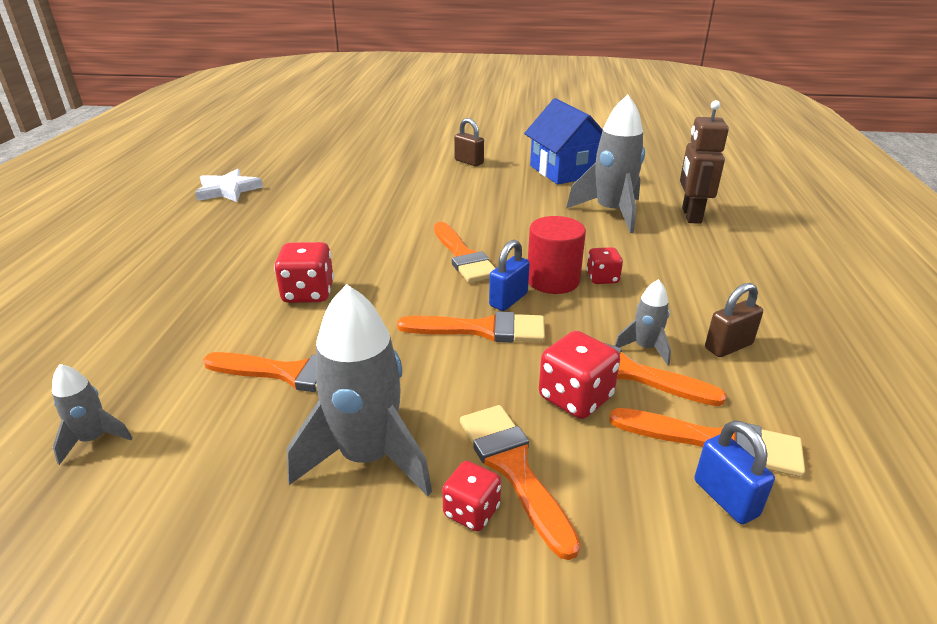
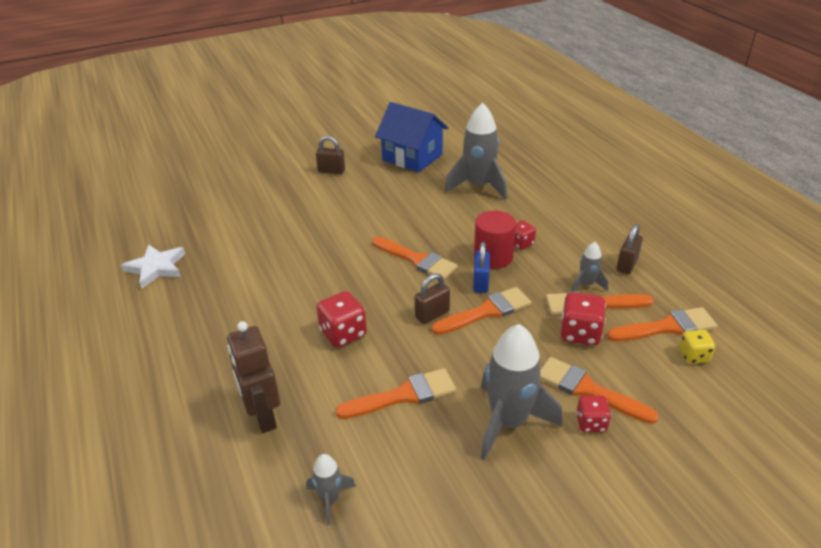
camera: 30 degrees left, 5 degrees up
brown robot [680,100,729,224] -> brown robot moved to [227,321,280,433]
blue padlock [695,420,775,524] -> yellow dice [679,330,715,364]
none -> brown padlock [415,273,450,324]

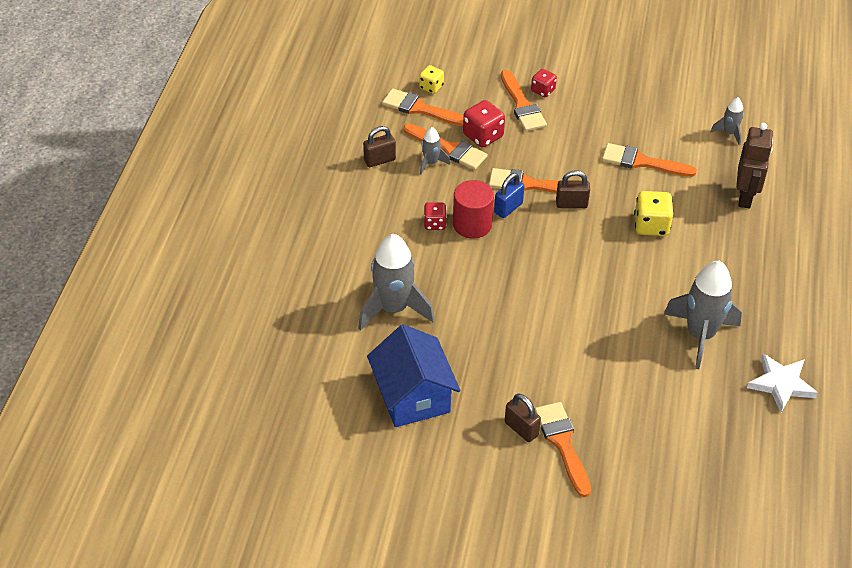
camera: 145 degrees left, 10 degrees up
red dice [316,291,367,347] -> yellow dice [634,191,673,236]
orange brush [372,237,458,280] -> orange brush moved to [535,402,591,497]
grey rocket [481,324,562,460] -> grey rocket moved to [664,261,742,369]

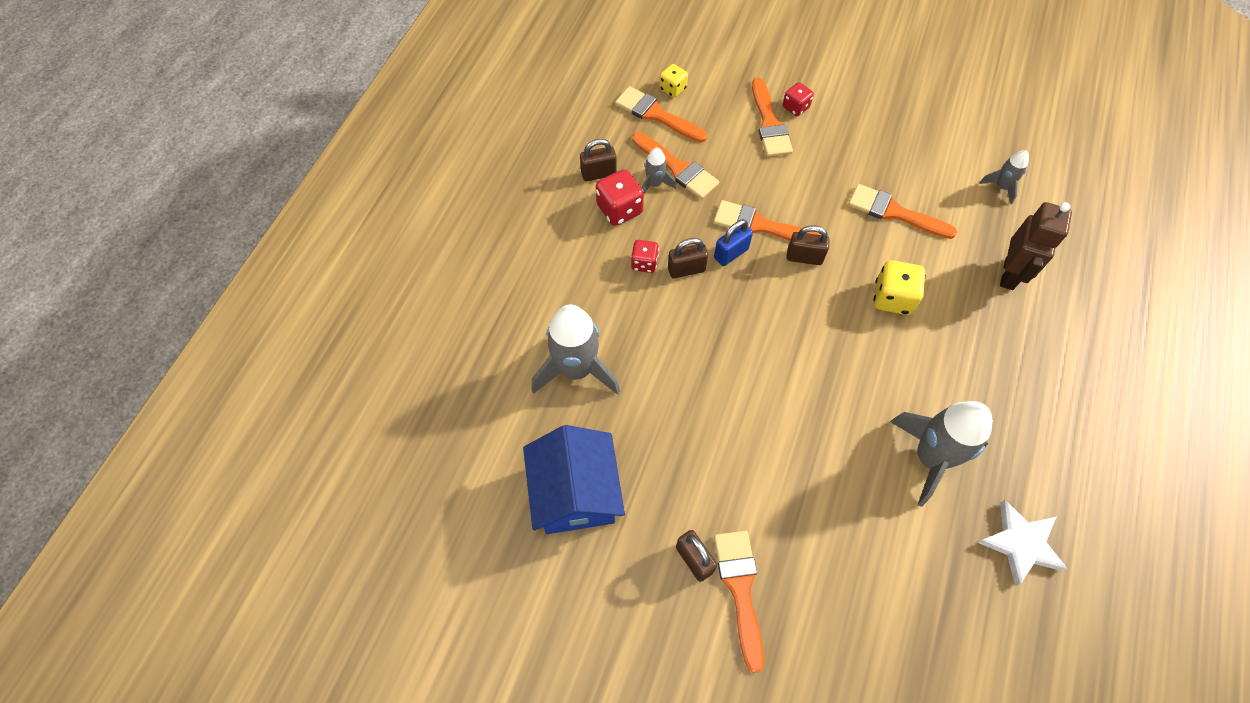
camera: 10 degrees right, 15 degrees up
red cylinder [453,180,494,239] -> brown padlock [668,238,708,278]
red dice [463,100,505,147] -> red dice moved to [596,169,644,226]

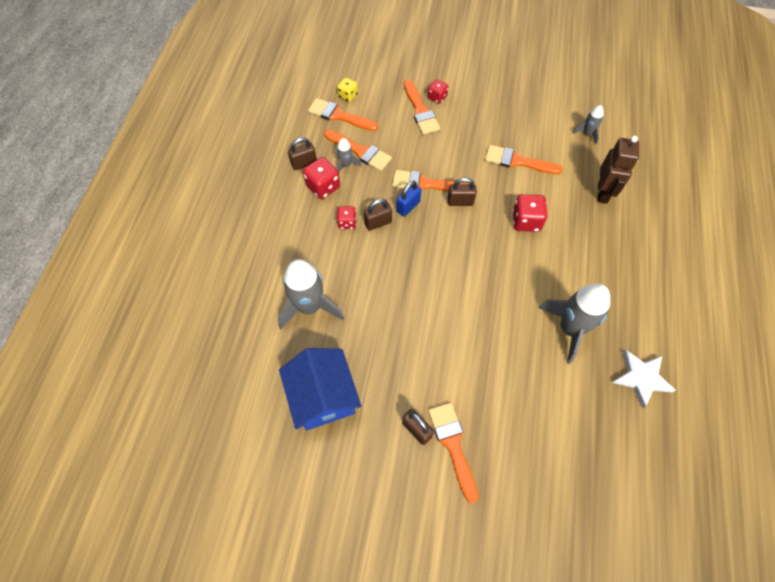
camera: 10 degrees left, 0 degrees up
yellow dice [873,260,926,315] -> red dice [512,194,547,232]

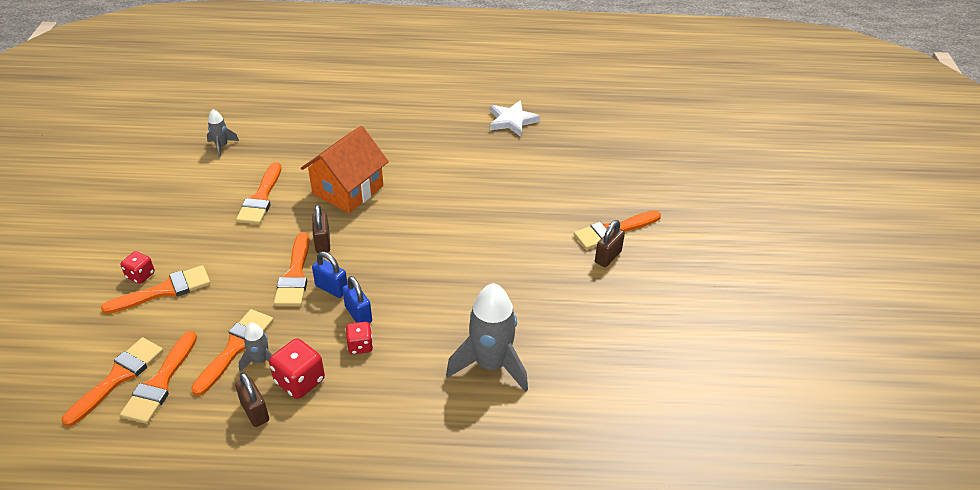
camera: 100 degrees left, 20 degrees down
blue house [279,348,361,431] -> none
yellow dice [337,78,358,102] -> orange brush [62,337,163,427]
brown padlock [364,199,392,231] -> blue padlock [342,276,372,323]
red dice [512,194,547,232] -> orange house [301,126,389,213]
grey rocket [539,283,610,364] -> none
brown robot [598,136,639,204] -> none

